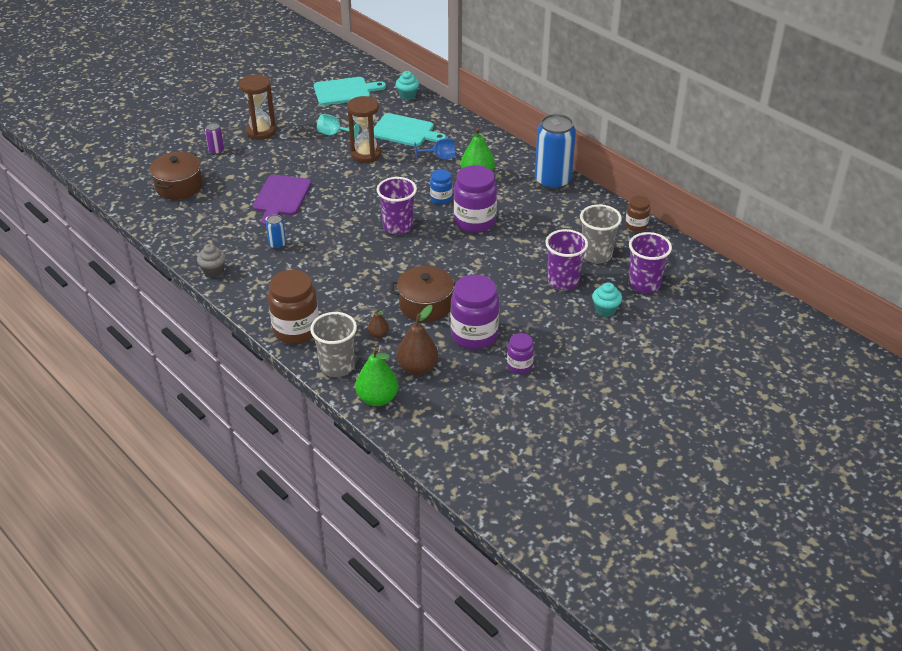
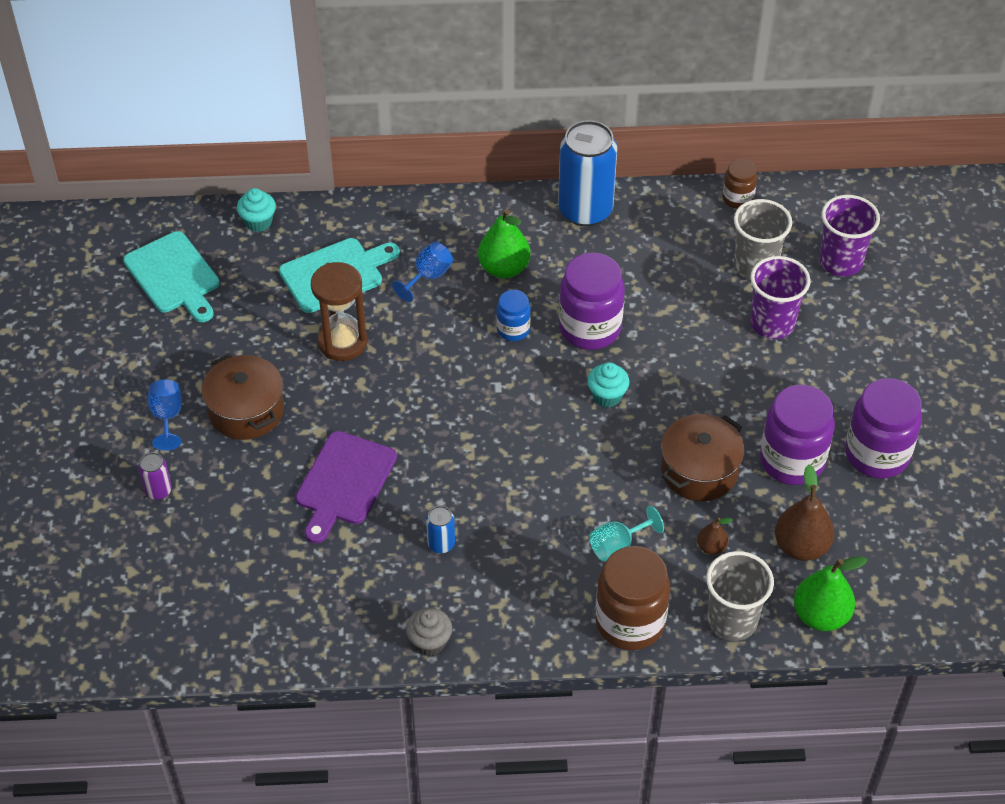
camera: 50 degrees left, 10 degrees up
brown pot [150,152,203,200] -> brown pot moved to [202,354,284,440]
brown hourglass [239,74,276,140] -> blue goblet [148,379,182,451]
purple cutting board [253,175,311,226] -> purple cutting board turned 60 degrees clockwise [296,431,397,543]
turquoise cutting board [314,77,386,105] -> turquoise cutting board turned 120 degrees clockwise [123,231,219,322]
turquoise goblet [317,114,359,139] -> turquoise goblet moved to [589,506,664,562]
purple cup [377,177,417,235] -> none
purple jar [507,333,534,374] -> purple jar [845,378,922,479], size x1.87
turquoise cupcake [592,282,622,317] -> turquoise cupcake moved to [587,362,630,407]

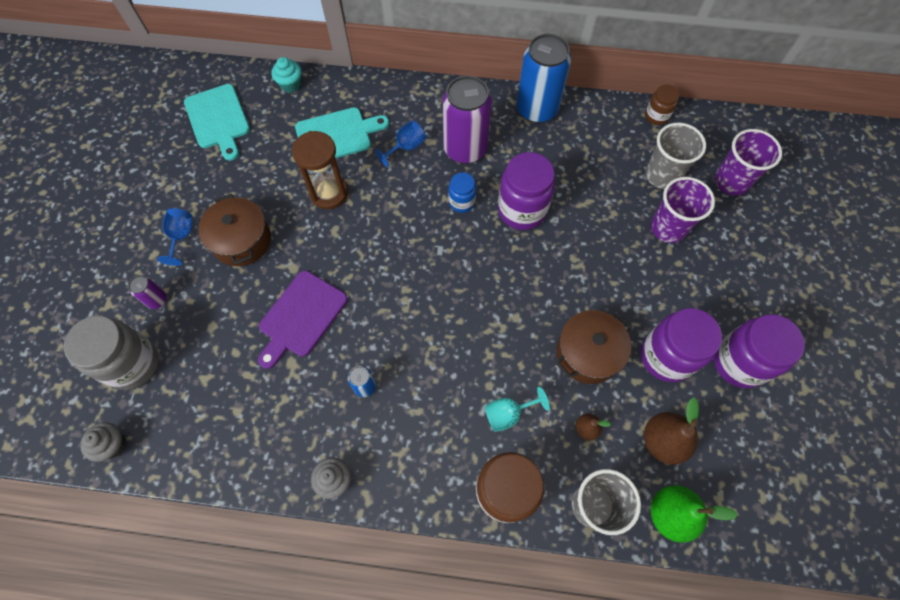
camera: 10 degrees right, 15 degrees up
green pear [478,209,530,279] -> purple can [443,76,492,164]
turquoise cupcake [587,362,630,407] -> none
none -> grey jar [64,316,159,390]
none -> grey cupcake [80,422,126,462]

